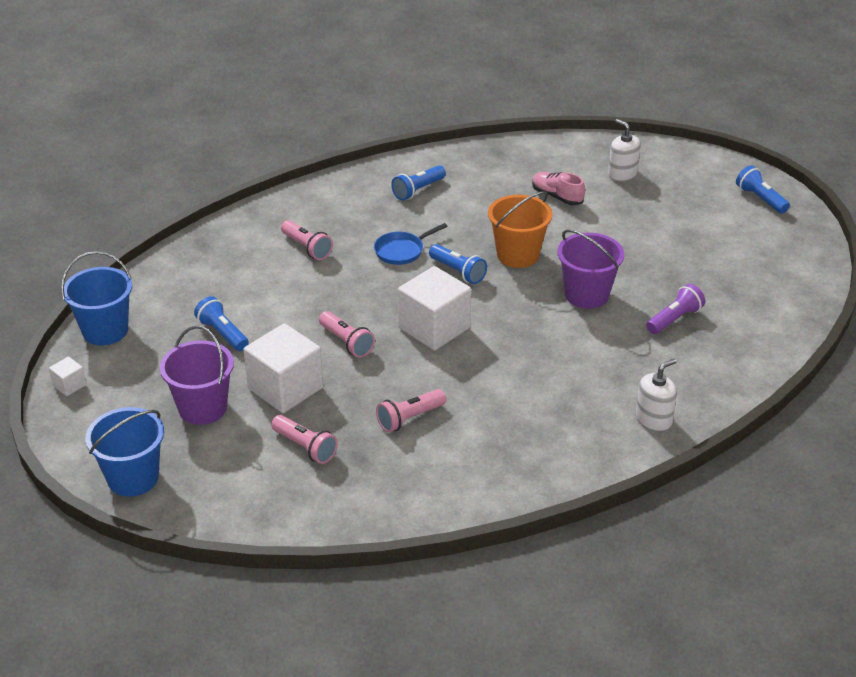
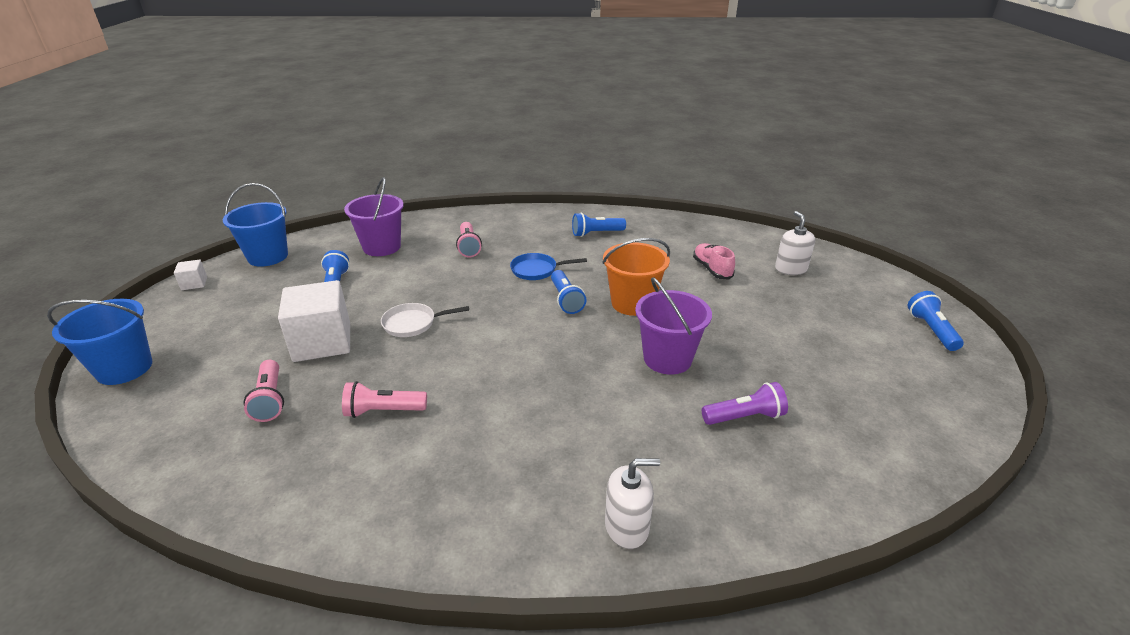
camera: 30 degrees right, 5 degrees down
purple bucket [160,326,234,425] -> purple bucket moved to [344,177,404,256]
pink flashlight [319,311,375,358] -> white pan [381,303,469,337]
white cube [398,266,471,350] -> none

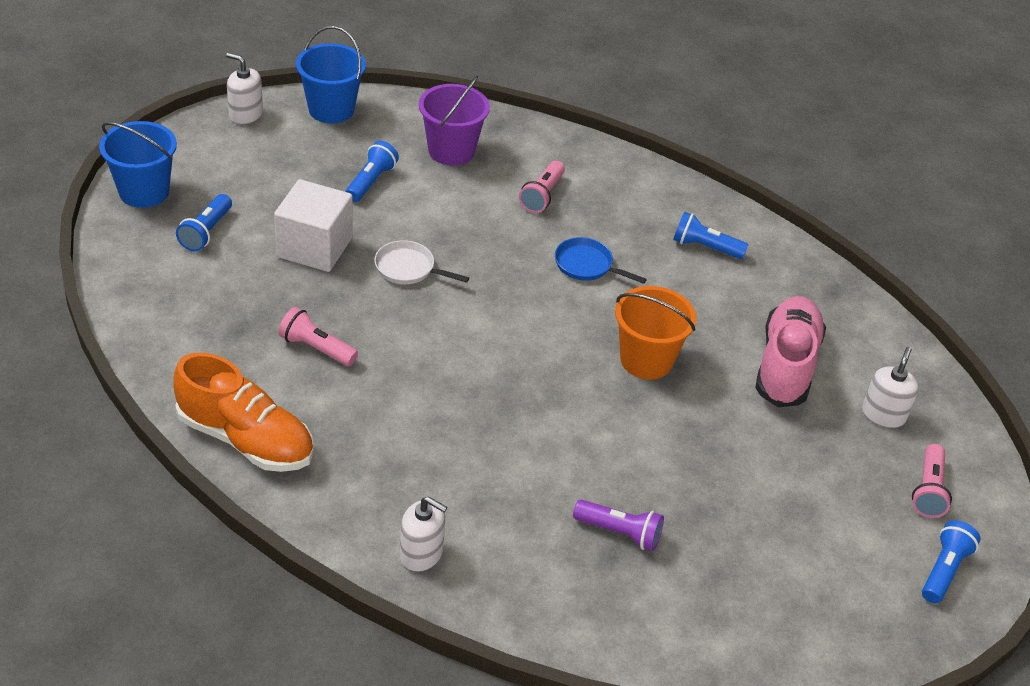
camera: 30 degrees right, 10 degrees up
white cube [174,260,207,290] -> white soap dispenser [226,53,263,125]
pink flashlight [244,360,284,422] -> pink flashlight moved to [912,444,952,518]
blue flashlight [551,270,586,314] -> blue flashlight moved to [176,194,232,251]
purple bucket [635,277,712,375] -> none
pink shoe [693,243,735,280] -> pink shoe [756,296,826,408], size x1.80
none -> orange shoe [173,353,313,472]

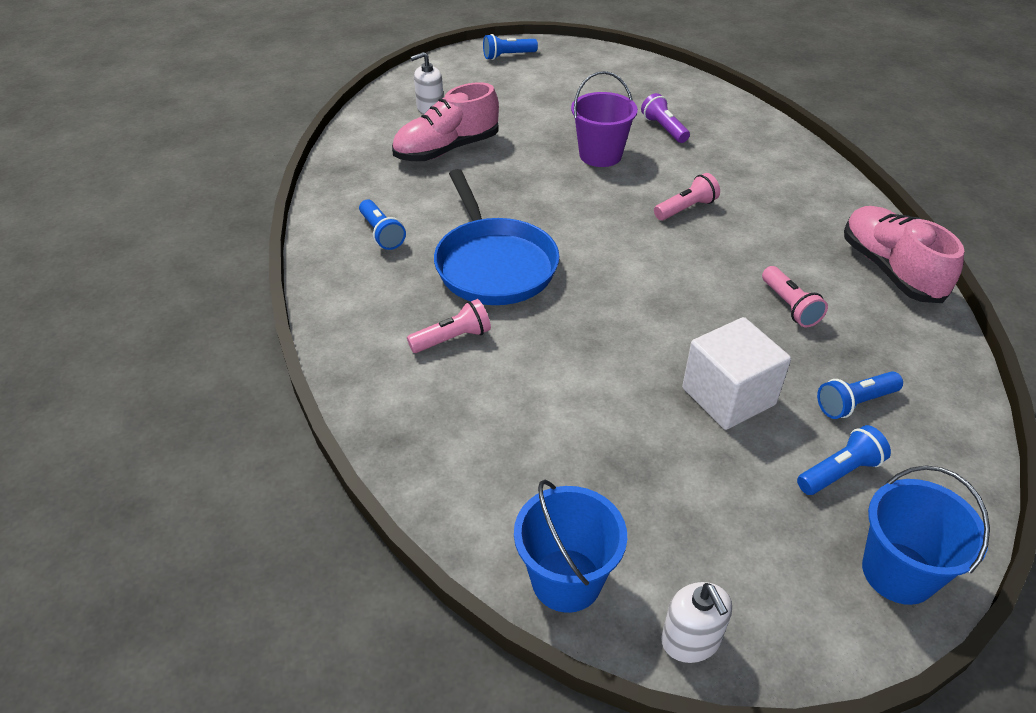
camera: 135 degrees left, 0 degrees up
orange shoe [173,353,313,472] -> pink shoe [844,206,965,303]
blue flashlight [346,141,399,202] -> blue flashlight moved to [817,371,903,419]
white pan [375,240,469,284] -> none
white soap dispenser [400,496,447,572] -> none
purple bucket [419,75,490,166] -> purple bucket moved to [571,71,638,167]
blue pan [555,237,647,284] -> blue pan [434,169,559,305], size x2.11
orange bucket [615,286,697,380] -> none
pink flashlight [912,444,952,518] -> pink flashlight moved to [654,173,720,220]

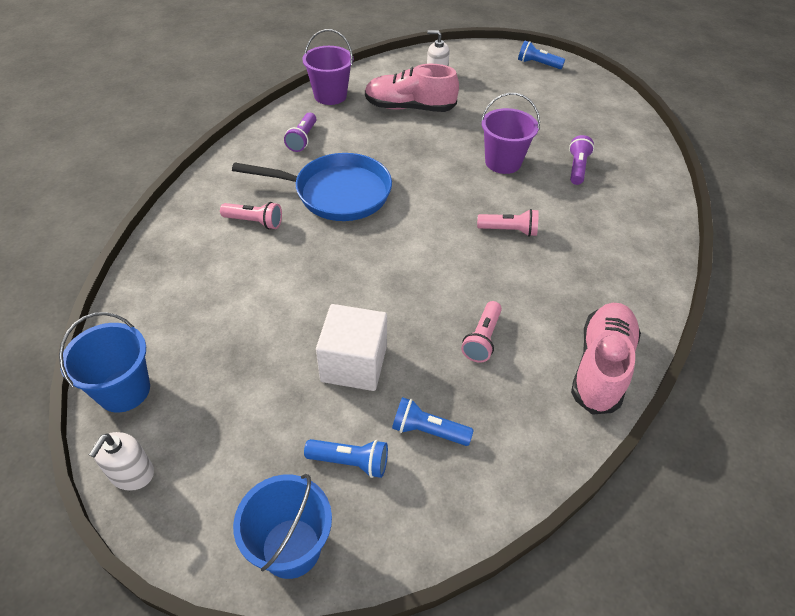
camera: 40 degrees right, 5 degrees up
blue flashlight [359,200,406,250] -> purple flashlight [284,113,316,152]
blue pan [434,169,559,305] -> blue pan turned 105 degrees counterclockwise [232,153,392,221]
none -> purple bucket [302,29,354,105]

